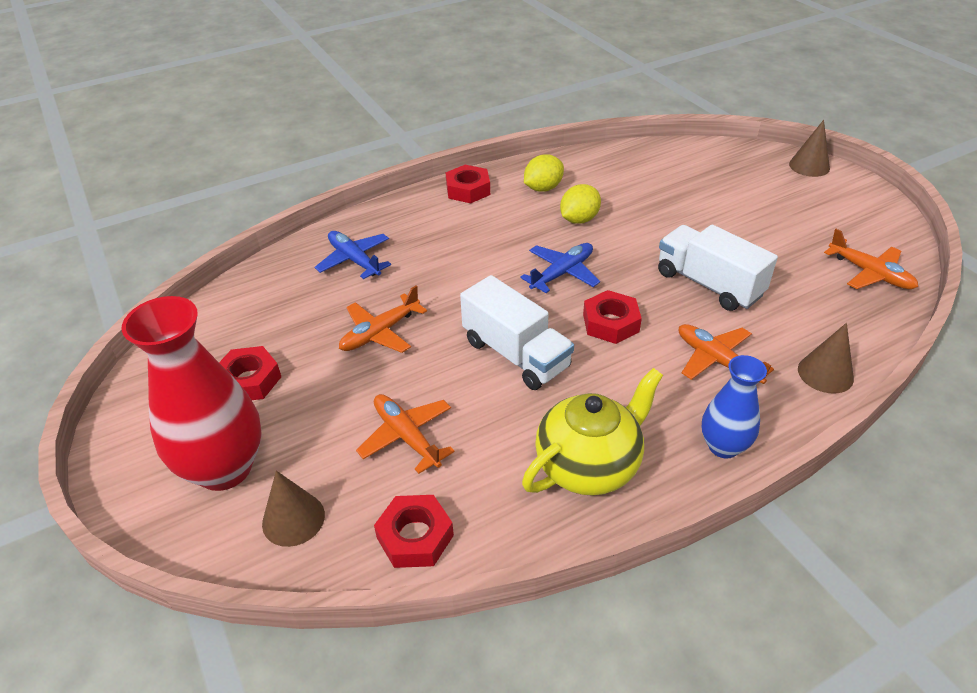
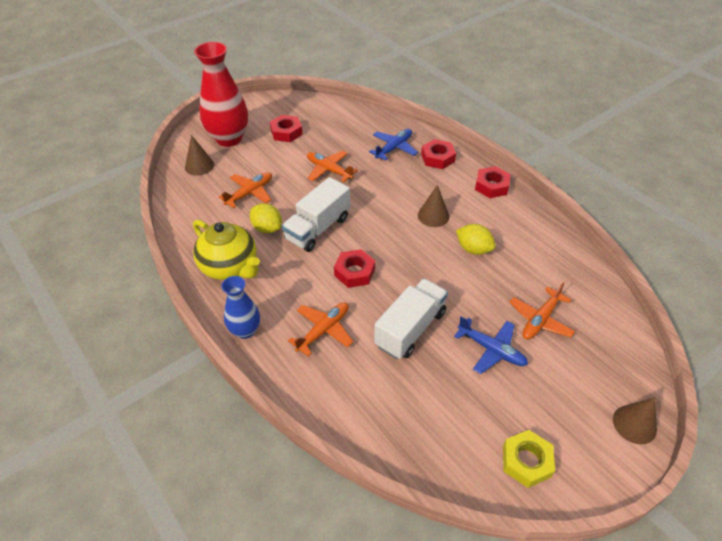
camera: 80 degrees right, 5 degrees up
red nut [374,495,454,568] -> red nut moved to [421,139,456,169]
blue plane [520,243,600,293] -> blue plane moved to [454,316,528,374]
yellow lemon [524,154,564,192] -> yellow lemon moved to [250,203,282,233]
brown cone [798,323,854,394] -> brown cone moved to [418,185,449,227]
orange plane [824,229,918,289] -> orange plane moved to [509,282,575,340]
none -> yellow nut [503,430,555,488]

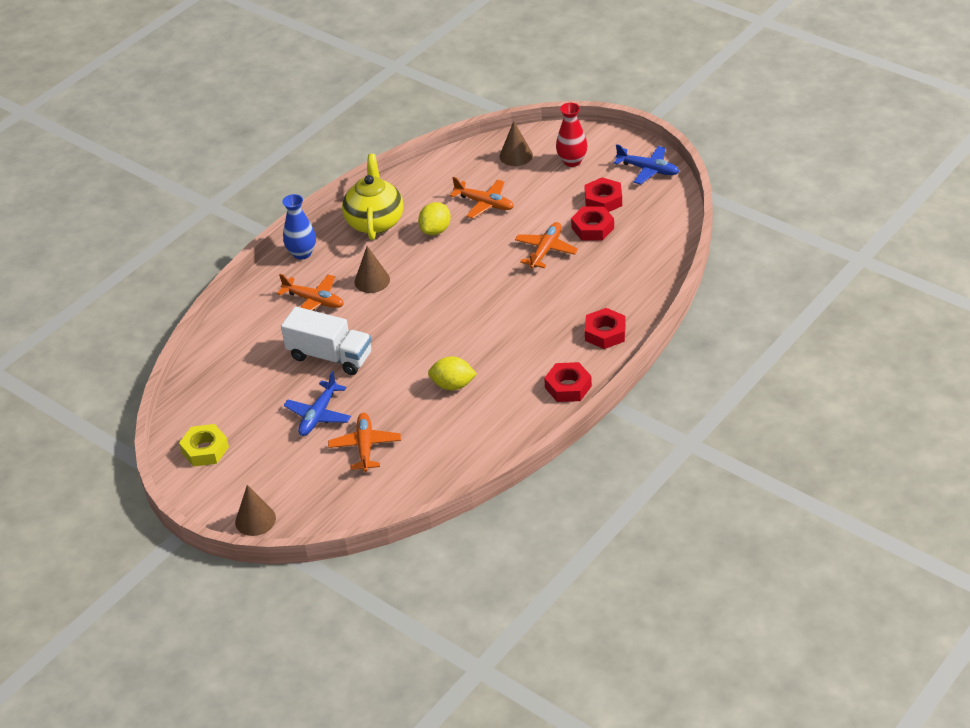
camera: 80 degrees right, 5 degrees down
yellow teapot [193,220,260,280] -> yellow teapot turned 150 degrees clockwise [342,154,404,240]
red vase [194,42,248,147] -> red vase [556,103,587,167], size x0.56
white truck [282,177,350,252] -> none
red nut [334,249,375,288] -> red nut moved to [571,206,614,240]
blue plane [369,129,418,161] -> blue plane moved to [614,144,680,185]
brown cone [418,185,449,227] -> brown cone moved to [354,246,390,293]
yellow lemon [456,224,496,255] -> yellow lemon turned 75 degrees clockwise [428,356,477,390]
orange plane [509,282,575,340] -> orange plane turned 60 degrees clockwise [328,413,401,472]

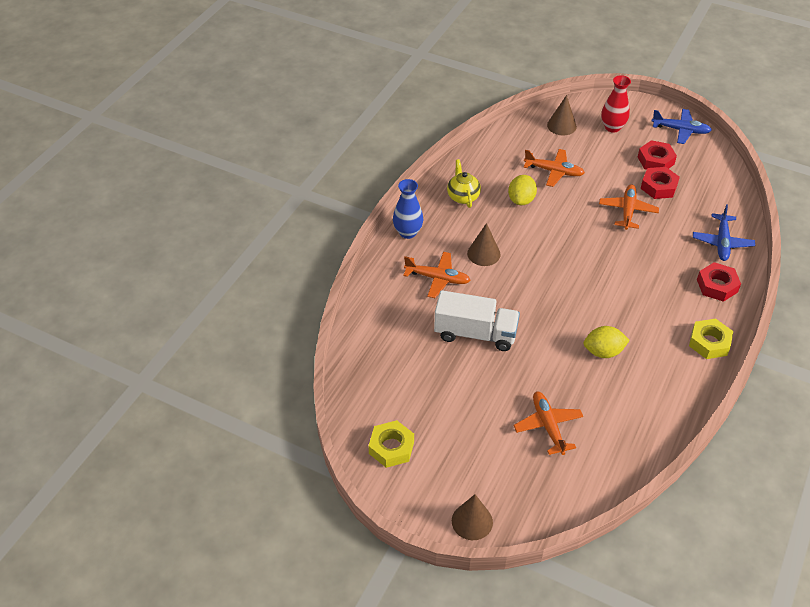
camera: 15 degrees left, 5 degrees up
blue plane [284,371,351,436] -> blue plane moved to [693,204,755,261]
yellow teapot [342,154,404,240] -> yellow teapot [447,159,481,208], size x0.60
red nut [544,362,592,402] -> yellow nut [689,319,733,359]

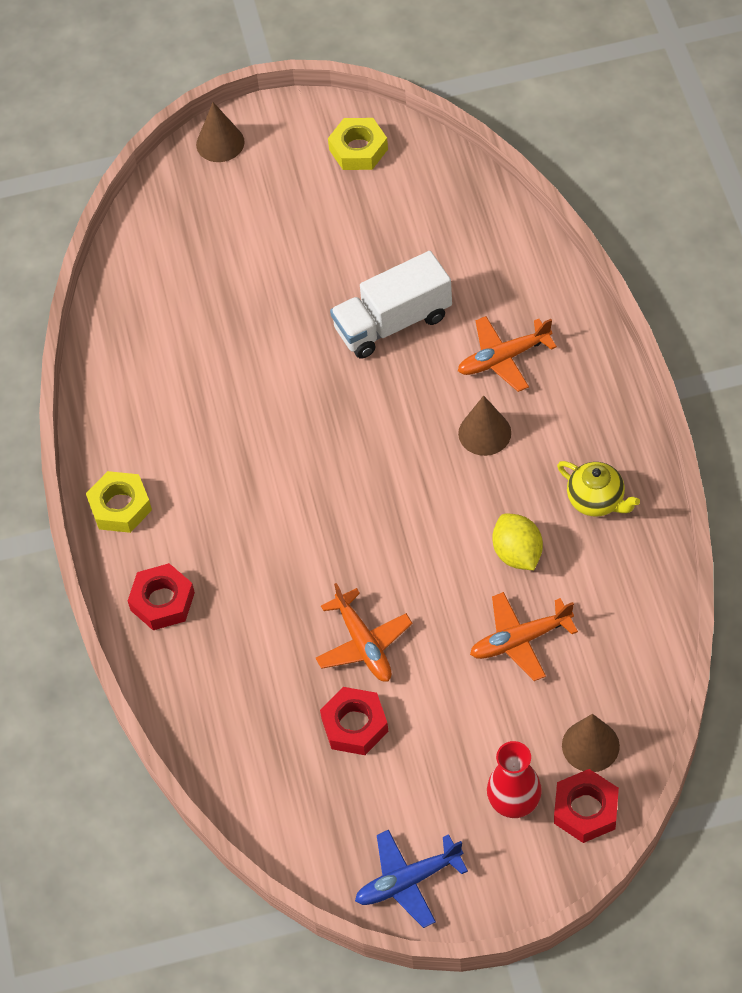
camera: 145 degrees right, 10 degrees up
blue vase [393,179,423,239] -> none
orange plane [513,392,583,455] -> none
yellow lemon [583,326,630,358] -> none
red nut [638,140,677,170] -> red nut moved to [554,769,619,843]
blue plane [693,204,755,261] -> none

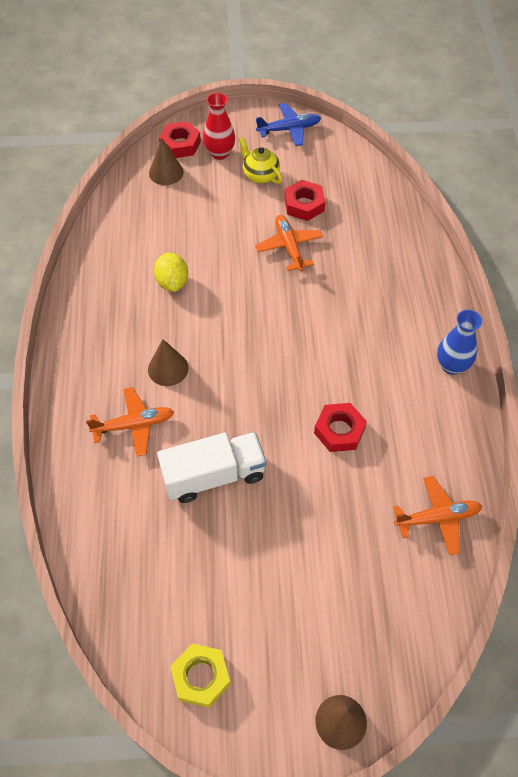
camera: 175 degrees left, 0 degrees up
yellow nut [86,471,152,533] -> blue vase [437,310,482,375]
red nut [128,563,195,630] -> red nut moved to [314,403,367,452]
orange plane [470,592,578,681] -> orange plane moved to [393,476,482,555]
yellow teapot [557,461,640,517] -> yellow teapot moved to [238,137,282,184]

